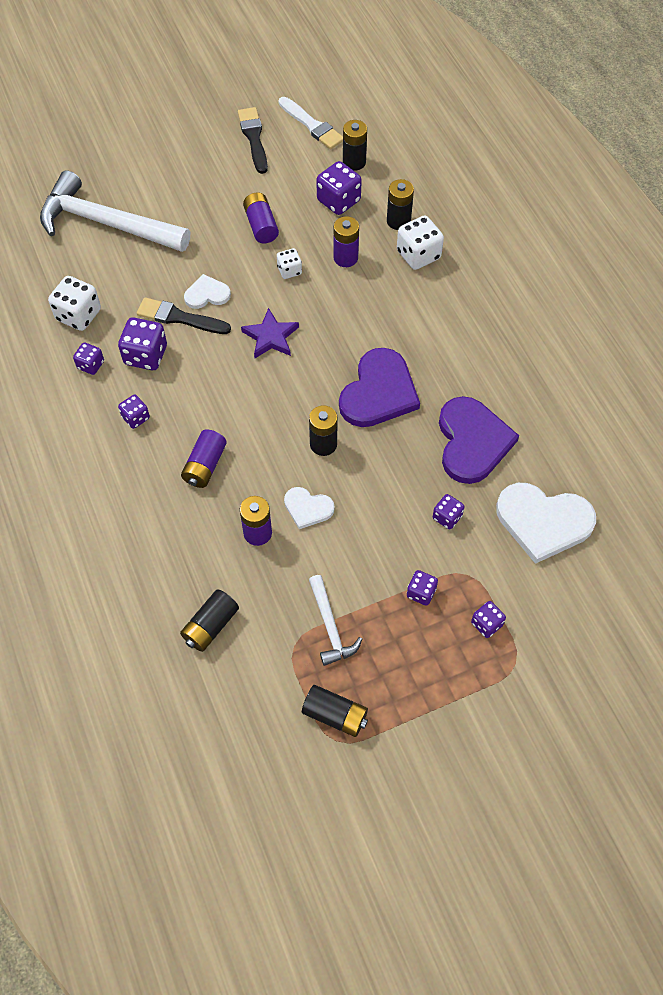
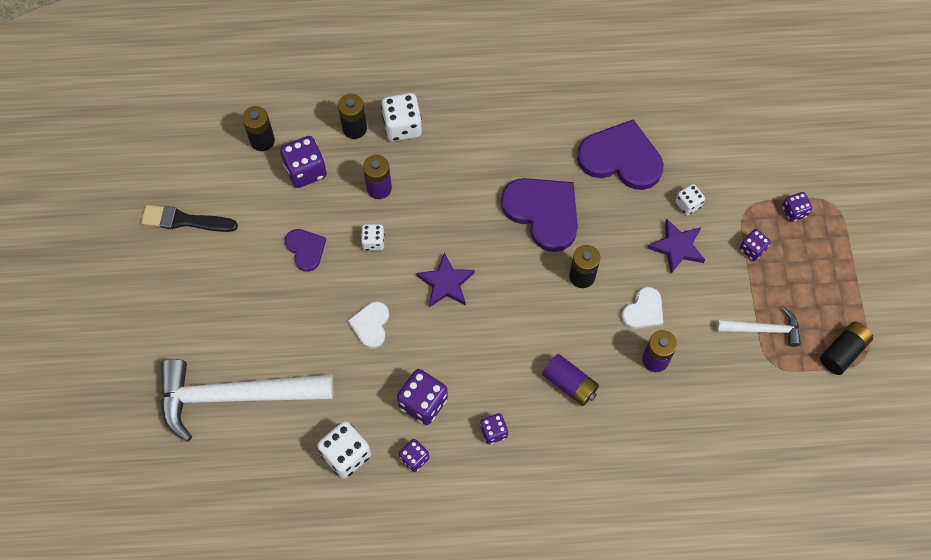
camera: 70 degrees left, 5 degrees up
white hammer [40,170,190,252] -> white hammer turned 45 degrees clockwise [160,359,333,442]
black brush [137,297,231,334] -> none
black battery [180,589,239,652] -> none
purple battery [243,192,279,244] -> purple heart [285,229,326,272]
white brush [279,97,343,149] -> none
purple dice [433,494,465,530] -> white dice [675,184,705,215]
white heart [496,483,596,564] -> none
none -> purple star [647,218,705,274]

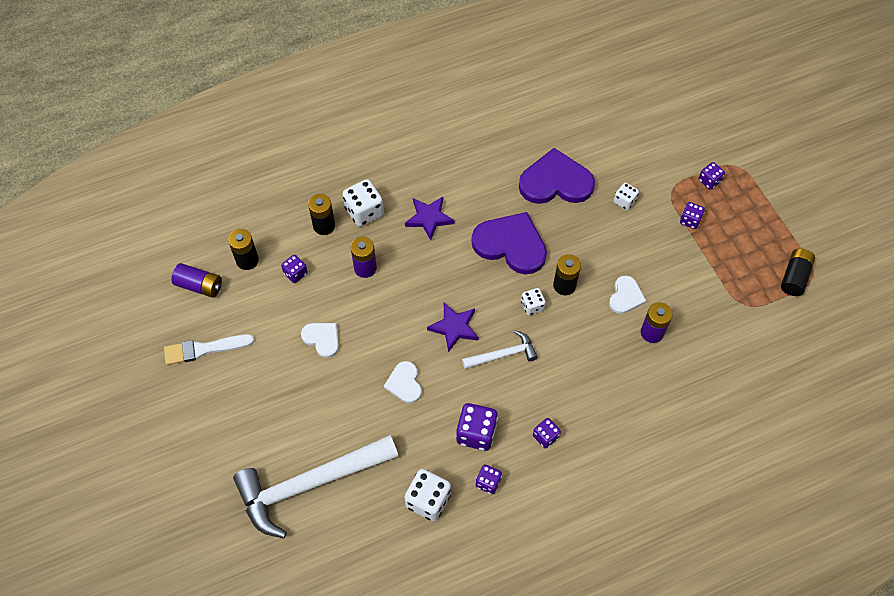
camera: 20 degrees left, 5 degrees down
black brush [141,205,238,232] -> white brush [164,334,254,365]
purple dice [280,136,327,188] -> purple dice [281,255,308,283], size x0.59
purple heart [285,229,326,272] -> white heart [301,323,339,358]
white dice [361,224,385,251] -> white dice moved to [521,288,546,315]
purple battery [542,354,599,406] -> purple battery moved to [172,263,222,298]
purple star [647,218,705,274] -> purple star moved to [405,197,454,240]
white hammer [717,308,801,347] -> white hammer moved to [462,330,538,369]

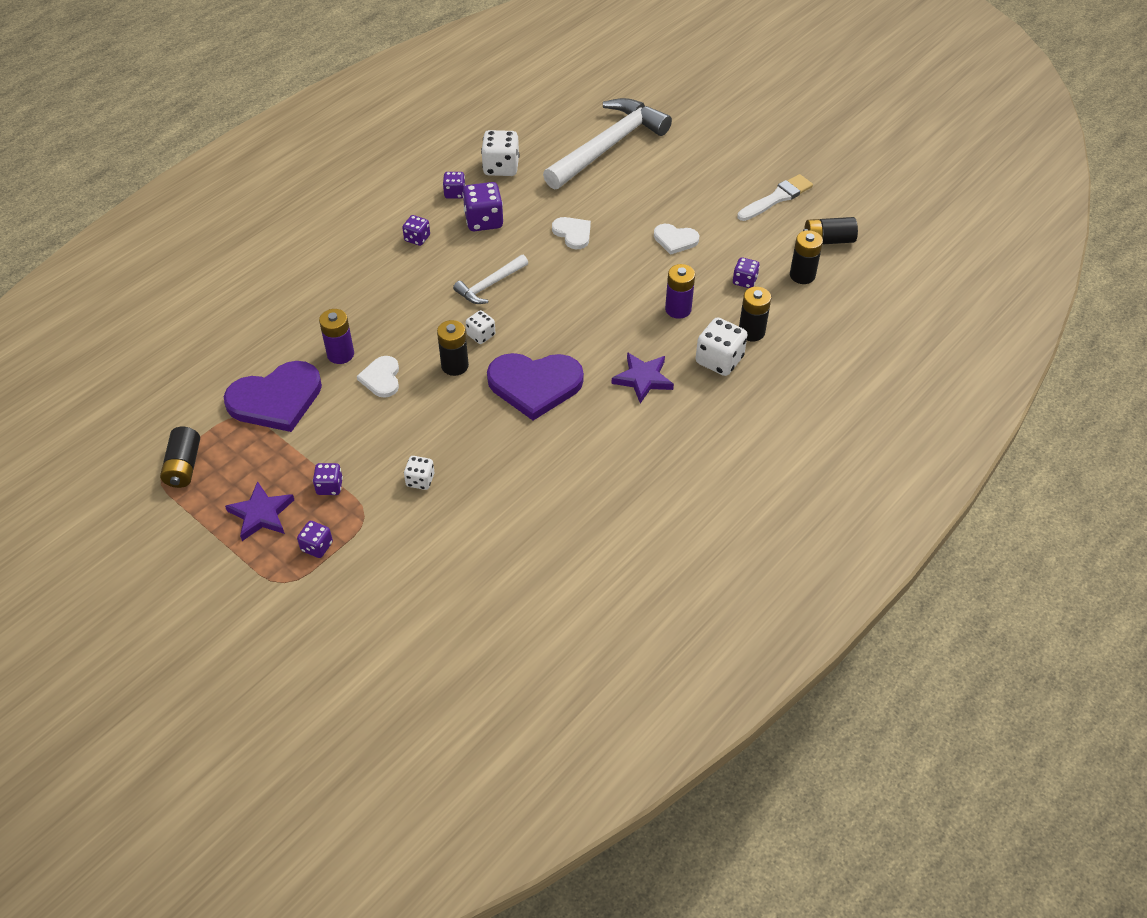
camera: 155 degrees right, 10 degrees down
purple battery [172,263,222,298] -> black battery [803,217,858,245]
purple star [427,303,479,352] -> purple star moved to [225,481,294,541]
purple heart [519,148,595,204] -> purple heart moved to [224,361,322,432]

